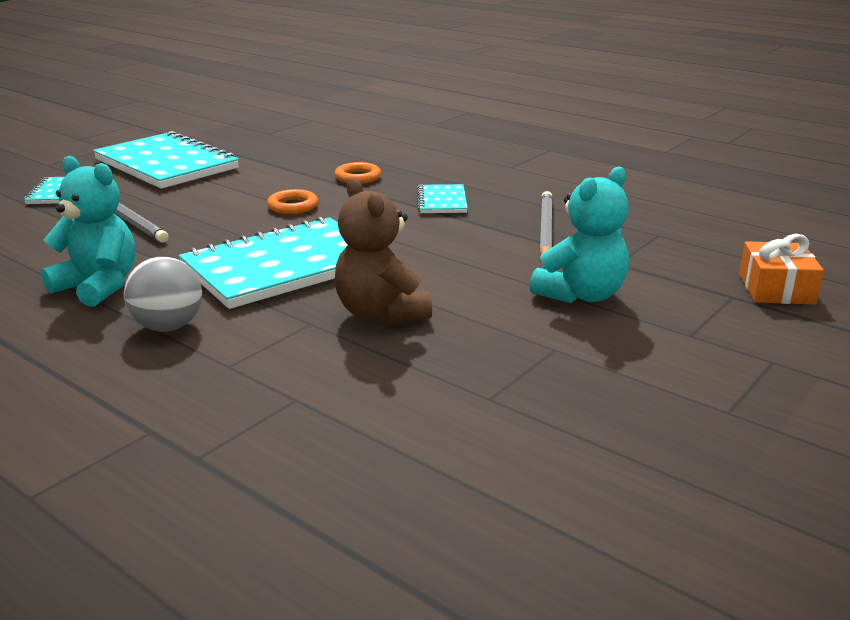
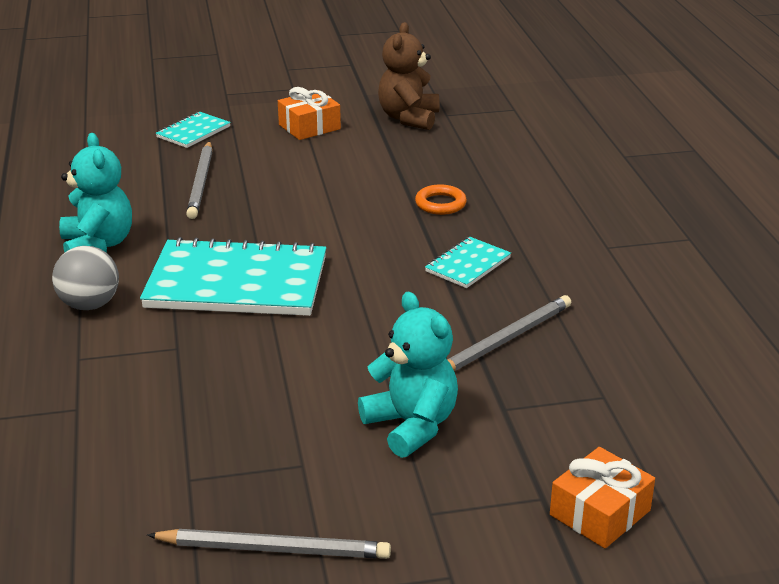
camera: 40 degrees right, 5 degrees up
turquoise notebook [93,131,239,189] -> orange gift [278,87,341,140]
orange ring [267,189,318,214] -> none
brown teddy bear [335,178,432,323] -> brown teddy bear moved to [378,22,440,130]
turquoise teddy bear [530,166,629,303] -> turquoise teddy bear turned 120 degrees counterclockwise [358,292,458,458]
none -> grey pencil [147,529,391,559]

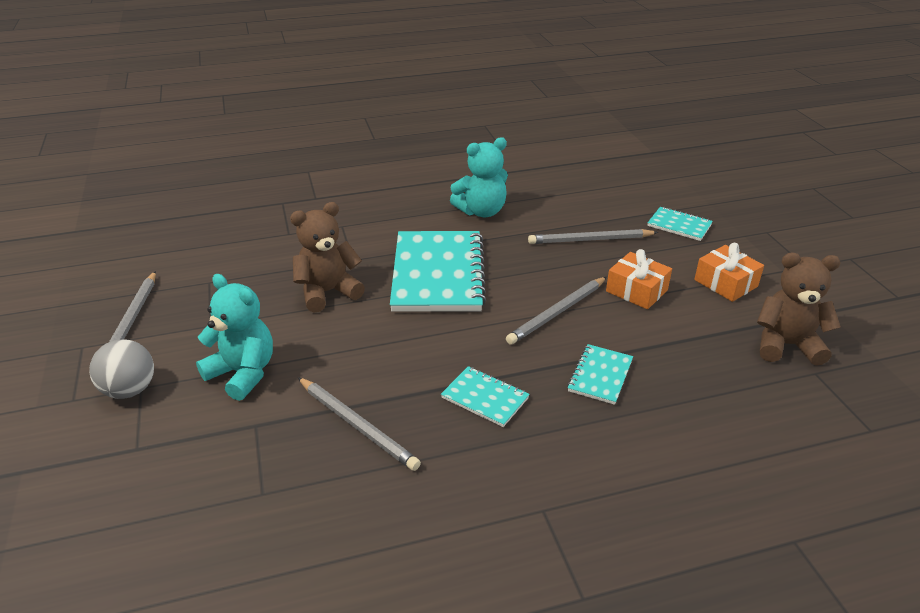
camera: 85 degrees right, 5 degrees up
grey ball [52,246,119,310] -> grey ball moved to [89,340,154,399]
turquoise teddy bear [358,292,458,458] -> turquoise teddy bear turned 105 degrees counterclockwise [196,274,273,401]
orange ring [415,184,467,215] -> turquoise notebook [567,344,633,405]
orange gift [550,447,655,548] -> orange gift moved to [606,249,672,309]
none -> brown teddy bear [290,202,365,313]
none -> grey pencil [506,277,607,345]

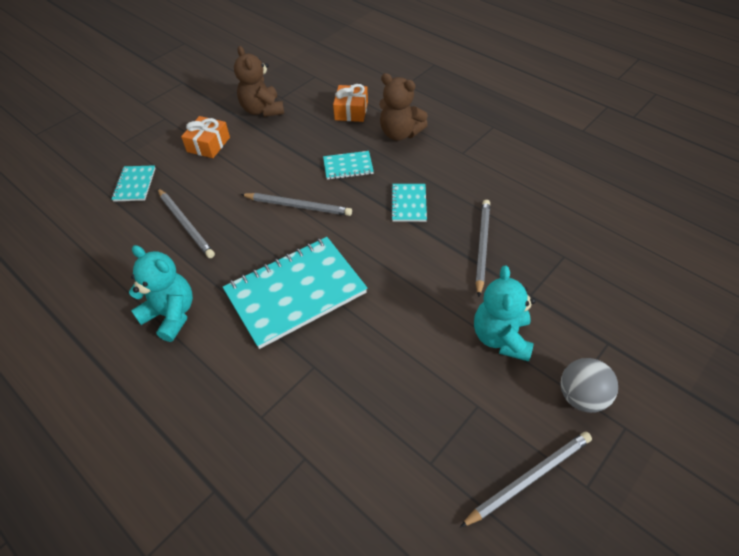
camera: 120 degrees left, 15 degrees up
brown teddy bear [290,202,365,313] -> brown teddy bear moved to [379,73,428,141]
orange gift [606,249,672,309] -> orange gift moved to [333,84,368,122]

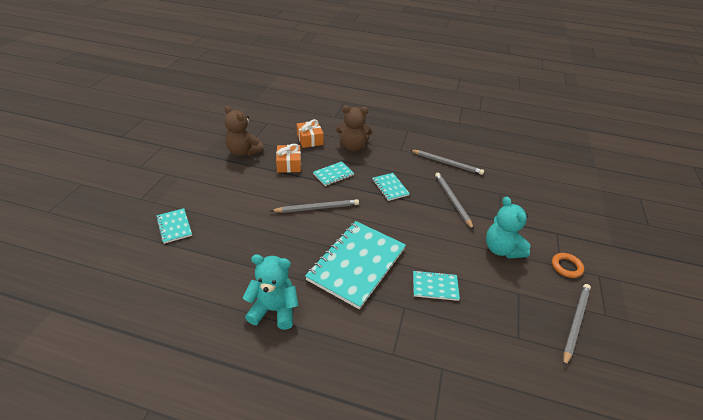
camera: 30 degrees left, 10 degrees down
grey pencil [158,189,215,258] -> grey pencil moved to [411,150,484,175]
orange gift [181,116,230,158] -> orange gift moved to [276,144,301,173]
grey ball [561,358,618,413] -> orange ring [552,253,584,278]
none -> turquoise notebook [413,271,460,301]

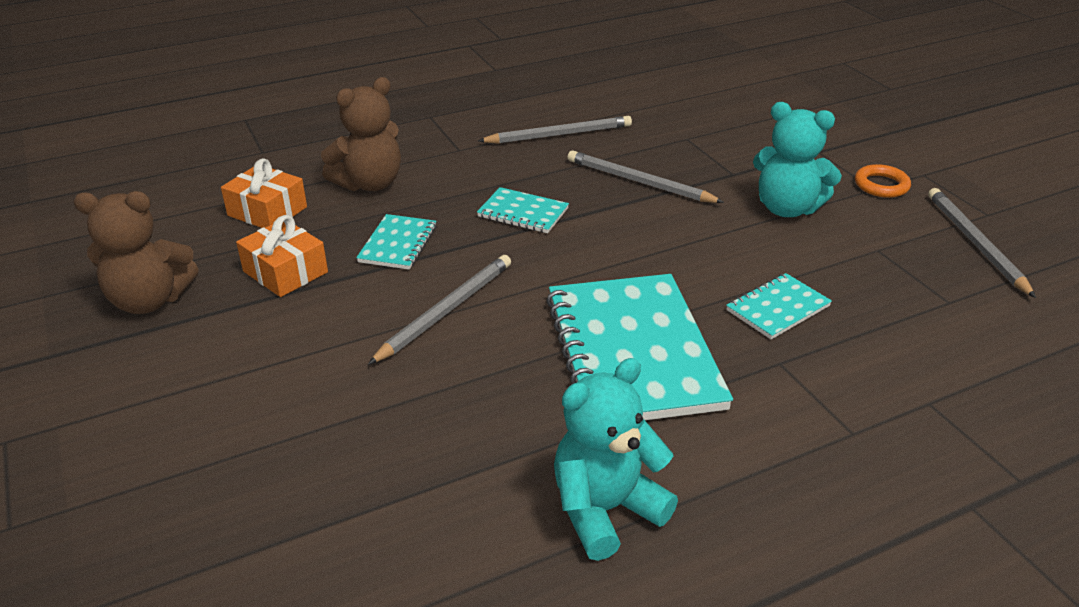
camera: 40 degrees left, 5 degrees down
turquoise notebook [156,208,192,244] -> none

